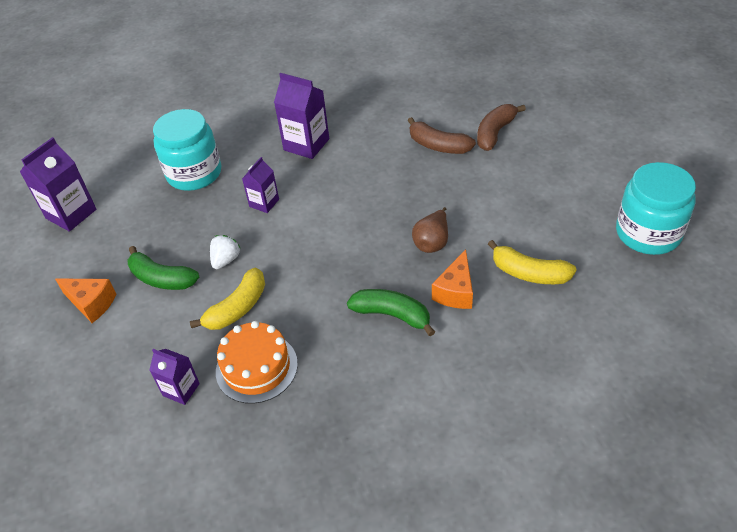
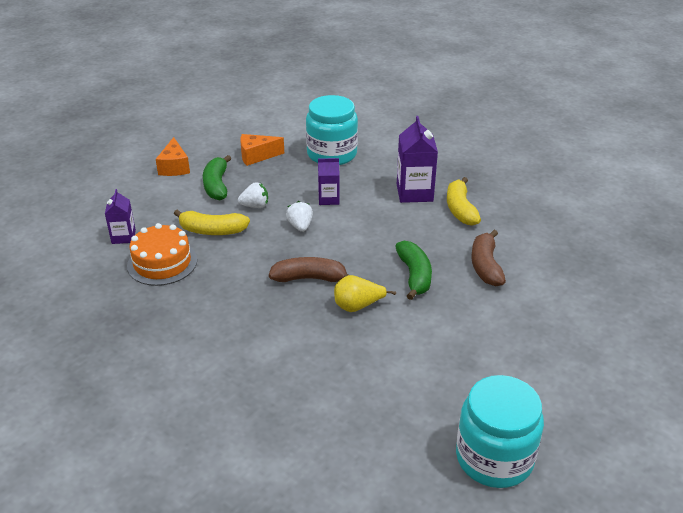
camera: 55 degrees right, 10 degrees down
purple carton [20,137,96,232] -> none
green banana [347,289,435,336] -> green banana moved to [395,241,432,300]
brown pear [412,207,448,253] -> yellow pear [334,275,396,312]
orange cheese [432,250,473,309] -> orange cheese moved to [240,134,284,166]
brown banana [477,104,526,151] -> brown banana moved to [269,257,348,282]
yellow banana [488,240,577,284] -> yellow banana moved to [447,177,481,226]
none -> white strawberry [286,201,313,232]

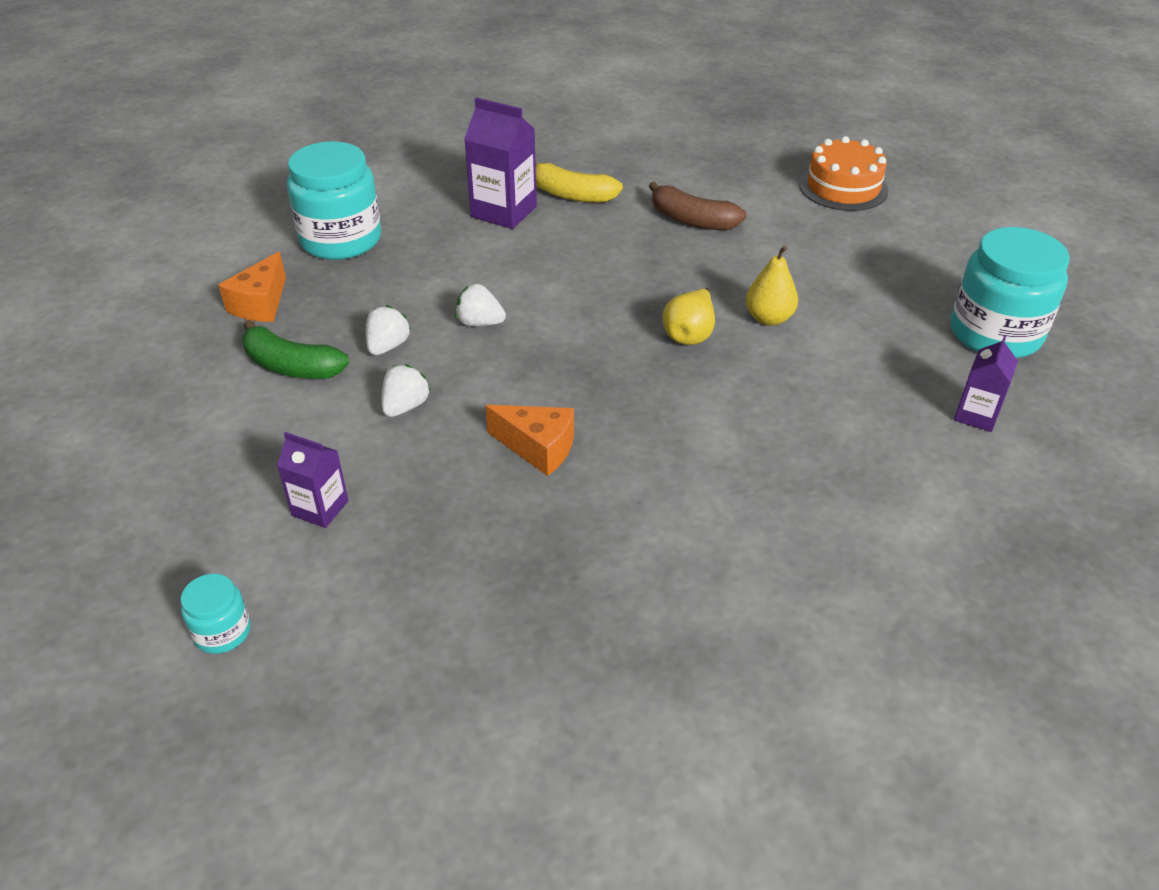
camera: 60 degrees left, 5 degrees up
orange cake [127,223,197,286] -> orange cake moved to [799,136,888,211]
orange cheese [156,137,190,176] -> orange cheese moved to [485,405,574,476]
yellow banana [174,210,250,235] -> white strawberry [381,364,431,417]
brown banana [269,257,348,282] -> none
purple carton [318,158,340,205] -> purple carton moved to [954,336,1018,432]
green banana [395,241,432,300] -> none
none -> turquoise jar [181,574,251,654]
none -> yellow pear [746,246,798,326]

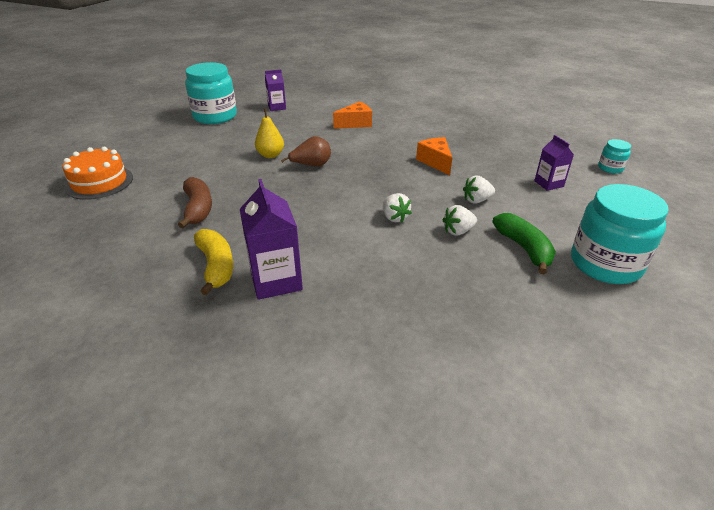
camera: 135 degrees left, 5 degrees down
orange cheese [218,251,286,322] -> orange cheese moved to [333,101,372,129]
turquoise jar [287,141,381,260] -> turquoise jar moved to [571,184,669,284]
yellow pear [663,288,715,345] -> brown pear [281,136,331,167]

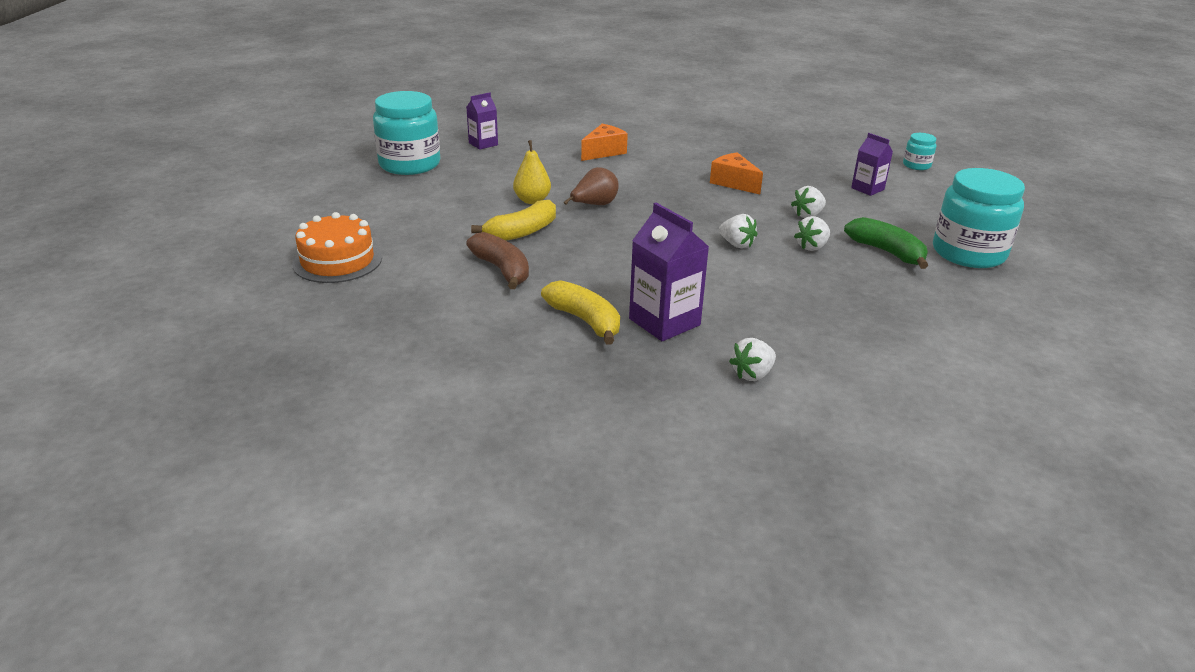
camera: 20 degrees left, 5 degrees down
none -> yellow banana [471,200,556,241]
none -> white strawberry [729,338,776,381]

